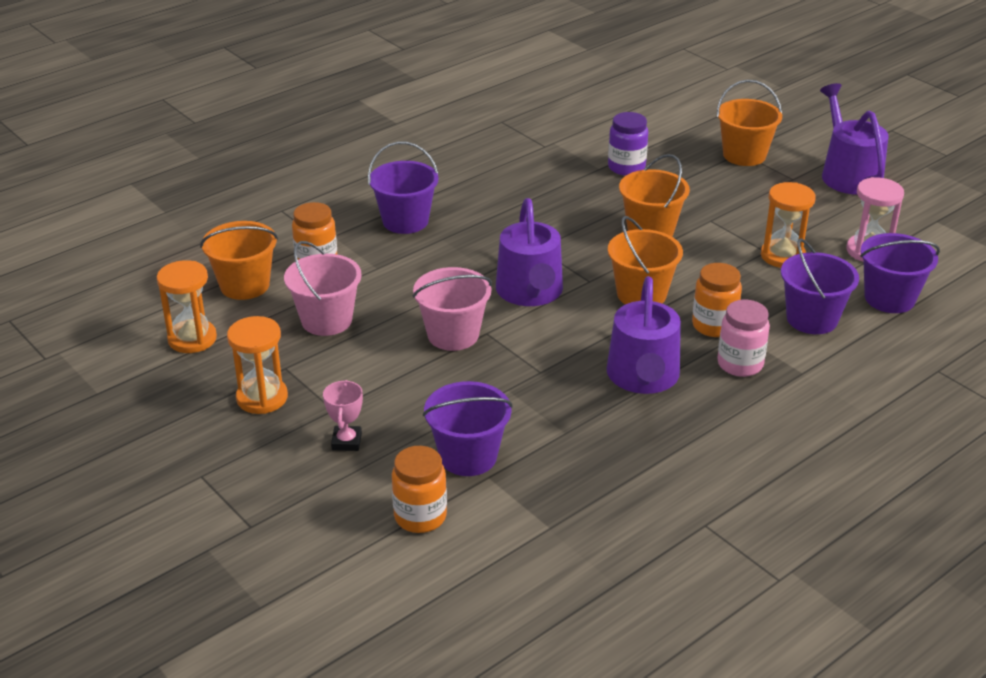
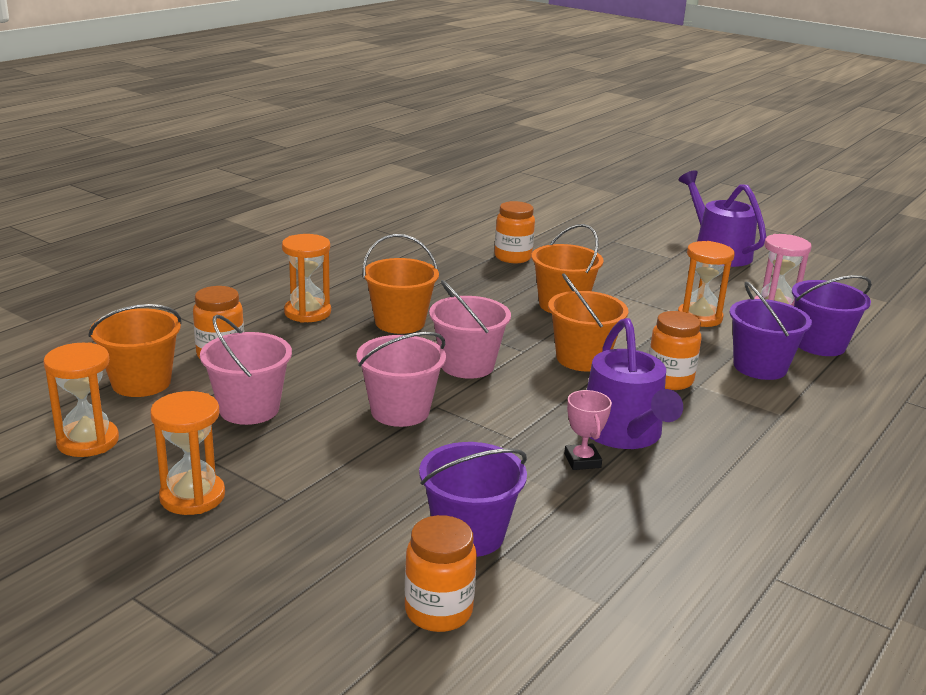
camera: 15 degrees left, 10 degrees down
pink trophy [323,380,363,451] -> pink trophy moved to [564,390,612,470]
purple bucket [368,142,438,234] -> orange hourglass [282,234,331,323]
purple watering can [496,198,563,306] -> pink bucket [429,280,511,379]
purple jar [608,112,648,176] -> orange jar [495,201,535,263]
orange bucket [717,80,782,166] -> orange bucket moved to [363,234,439,334]
pink jar [717,300,770,377] -> none

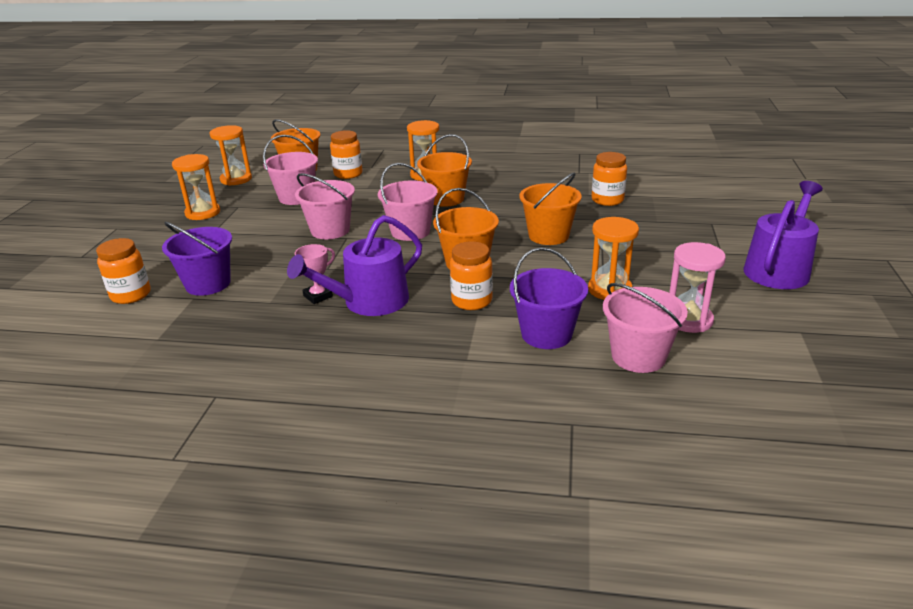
camera: 65 degrees right, 5 degrees up
purple bucket [792,275,872,356] -> pink bucket [603,283,688,373]

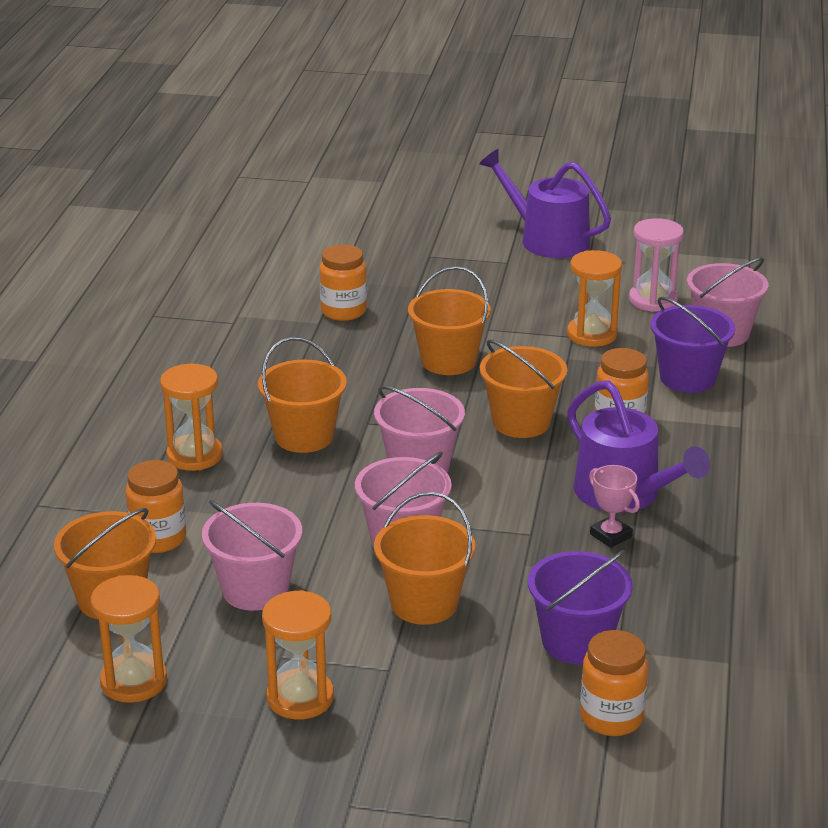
camera: 90 degrees left, 0 degrees up
none -> orange bucket [374,492,475,625]

